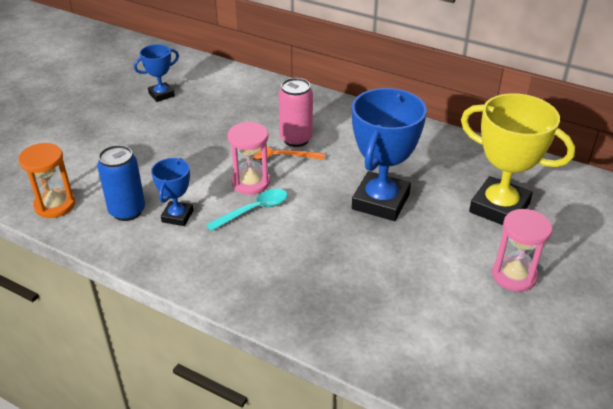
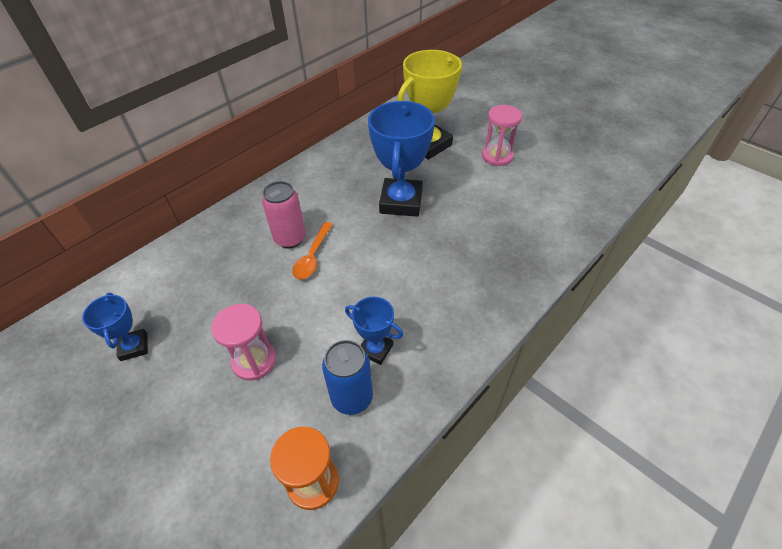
camera: 75 degrees left, 10 degrees up
turquoise spoon [206,189,287,231] -> none
pink hourglass [228,122,270,195] -> pink hourglass moved to [211,304,276,380]
blue trophy [352,88,427,221] -> blue trophy turned 60 degrees clockwise [368,101,435,217]

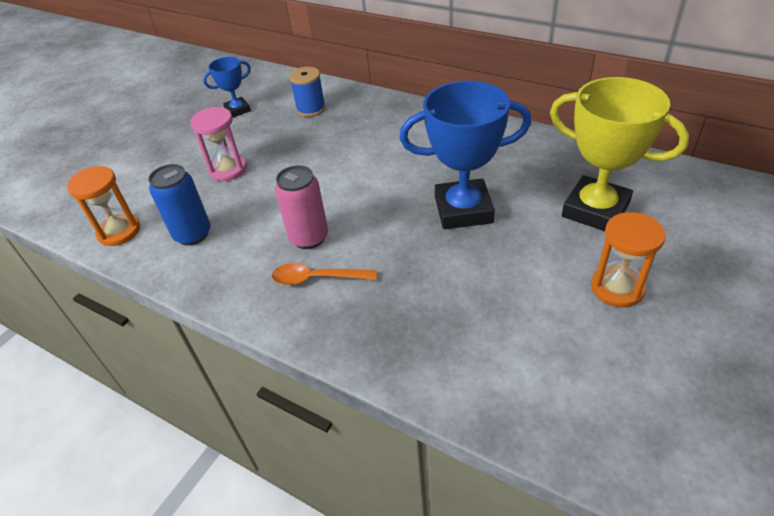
camera: 80 degrees right, 5 degrees down
pink can [262,181,306,248] -> pink can moved to [275,165,328,249]
orange spoon [292,222,333,280] -> orange spoon moved to [272,263,377,285]
blue trophy [345,297,403,365] -> none
pink hourglass [482,105,522,166] -> orange hourglass [591,212,666,307]
none -> blue spool [289,67,326,117]

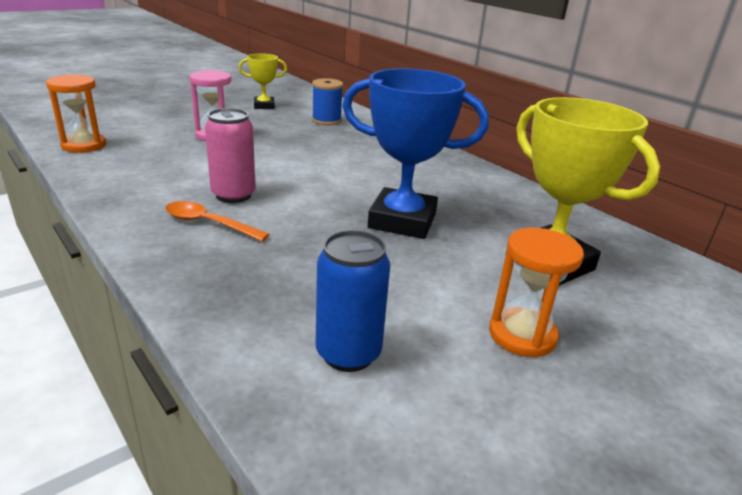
camera: 15 degrees right, 15 degrees down
blue can [148,164,210,246] -> blue can moved to [316,230,390,372]
blue trophy [203,57,251,118] -> yellow trophy [239,54,287,109]

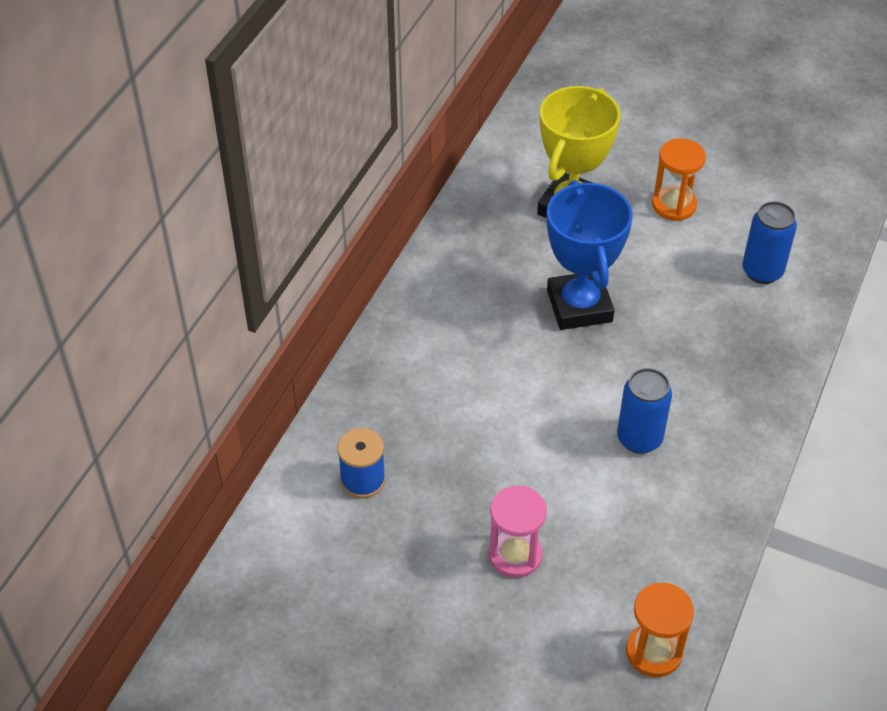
camera: 115 degrees left, 20 degrees up
orange spoon [165,201,270,242] -> none
pink can [205,108,256,203] -> blue can [617,368,672,454]
yellow trophy [239,54,287,109] -> none

